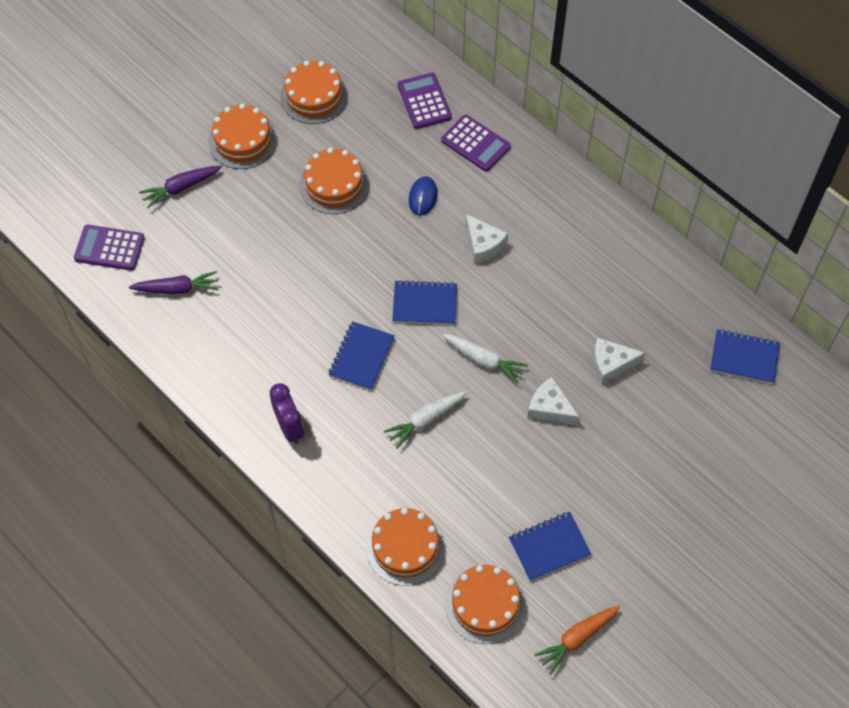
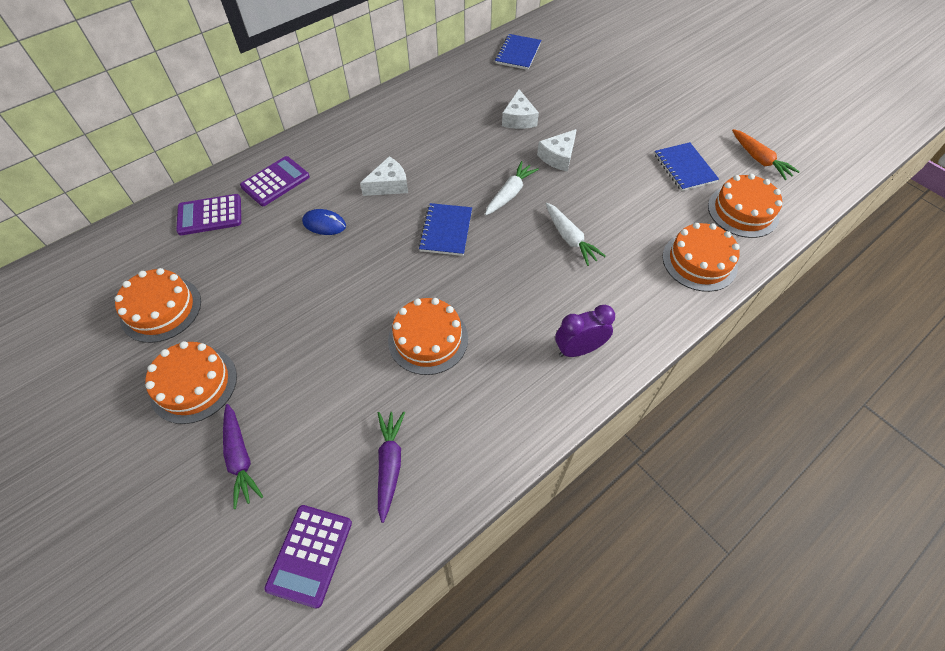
camera: 85 degrees left, 5 degrees down
orange cake [300,148,369,214] -> orange cake moved to [388,298,468,375]
blue notebook [328,321,395,390] -> none

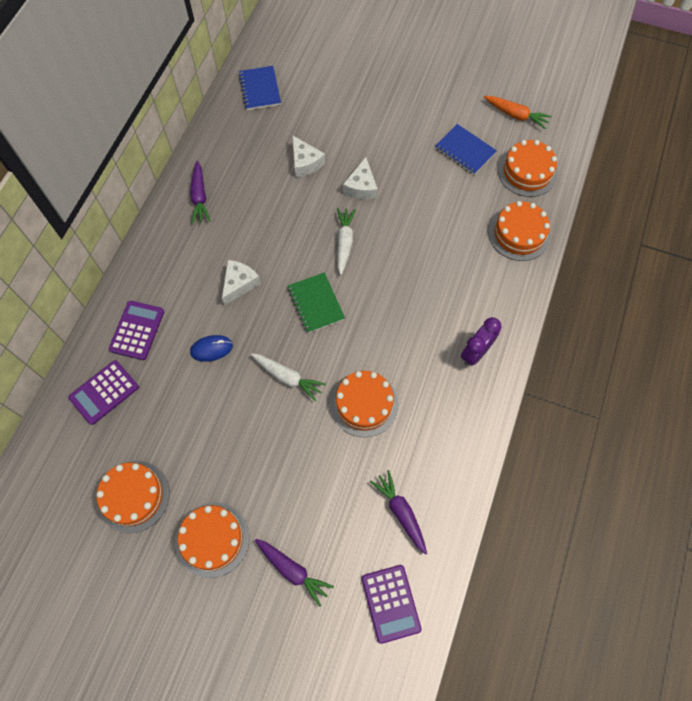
camera: 30 degrees left, 10 degrees up
blue notebook [418,203,472,256] -> green notebook [288,272,345,333]
white carrot [546,203,606,266] -> white carrot moved to [251,353,326,402]
none -> purple carrot [190,161,211,224]

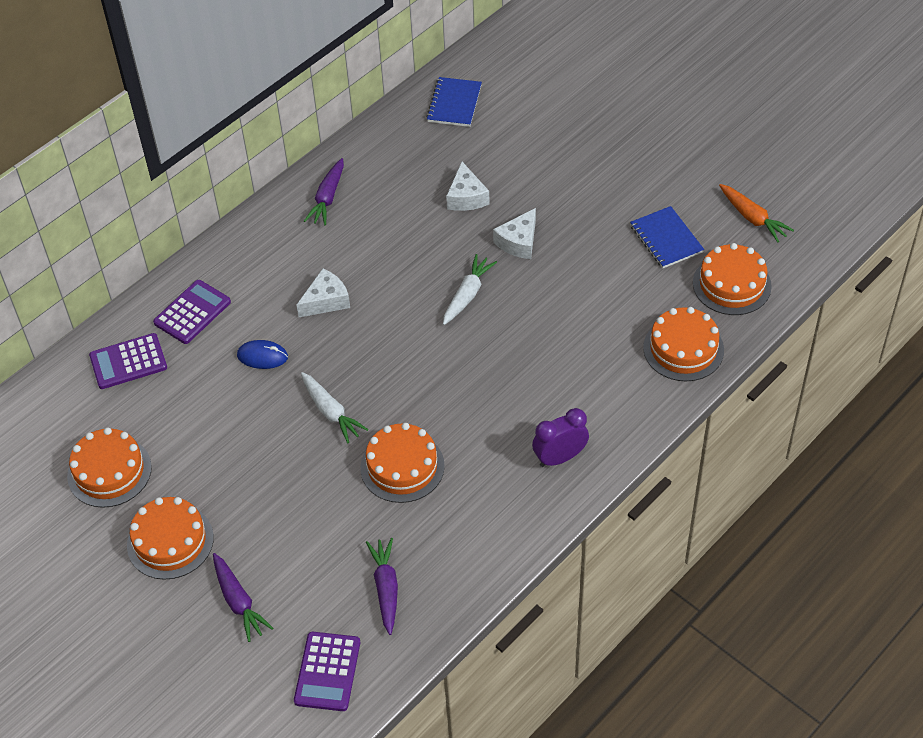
camera: 25 degrees right, 15 degrees down
green notebook [288,272,345,333] -> none

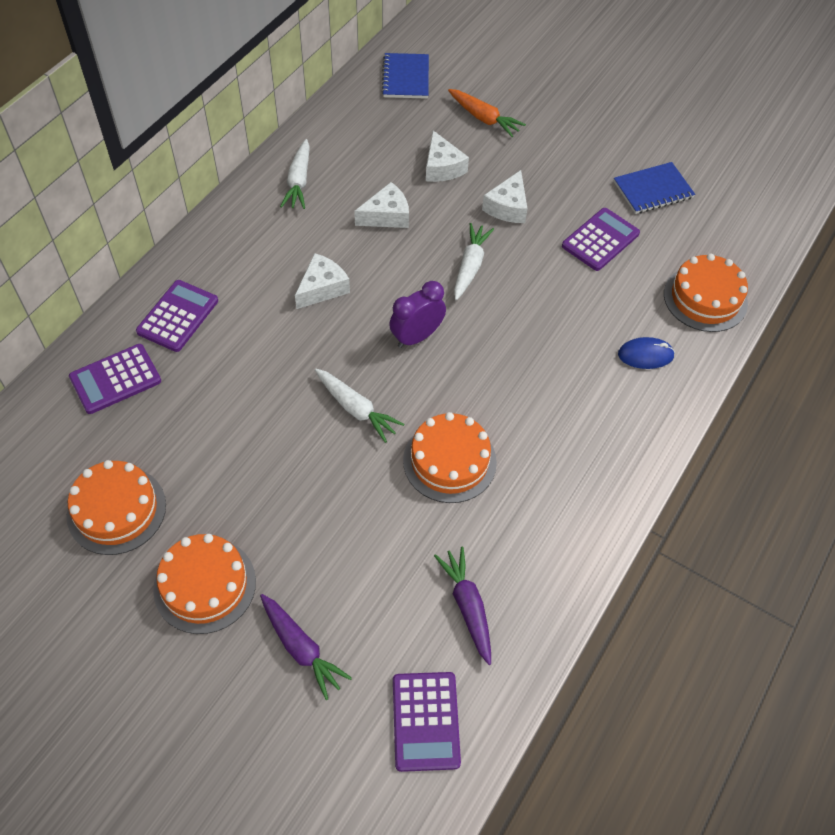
camera: 15 degrees left, 5 degrees up
blue mouse [237,340,288,369] -> blue mouse moved to [618,337,675,369]
purple carrot [304,158,344,225] -> white carrot [280,139,310,209]
purple clock [532,408,589,467] -> purple clock moved to [389,281,446,348]
blue notebook [630,206,704,268] -> blue notebook turned 75 degrees counterclockwise [613,162,695,214]
orange cake [693,243,772,315] -> none
orange carrot [719,184,794,242] -> orange carrot moved to [448,89,526,137]
none -> white cheese [354,182,409,228]
none -> purple calculator [562,208,640,271]

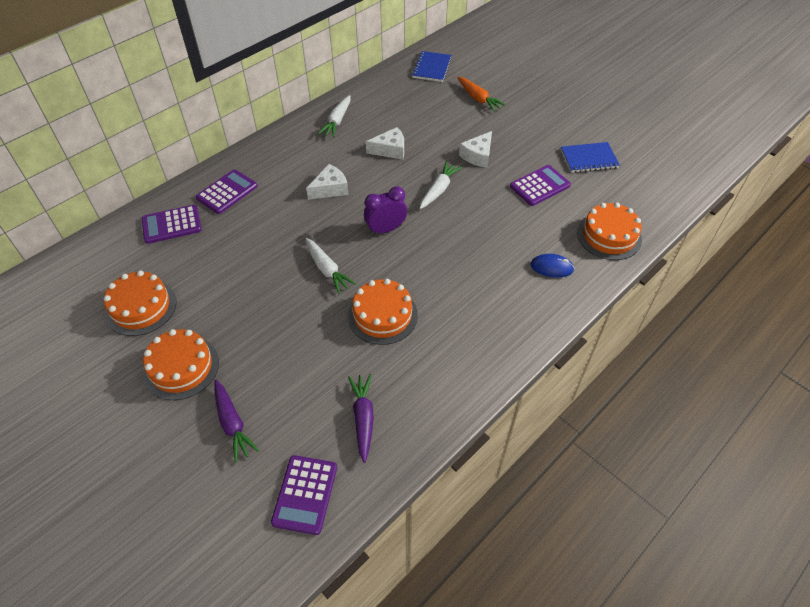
camera: 15 degrees right, 5 degrees down
white cheese [426,130,469,182] -> none

